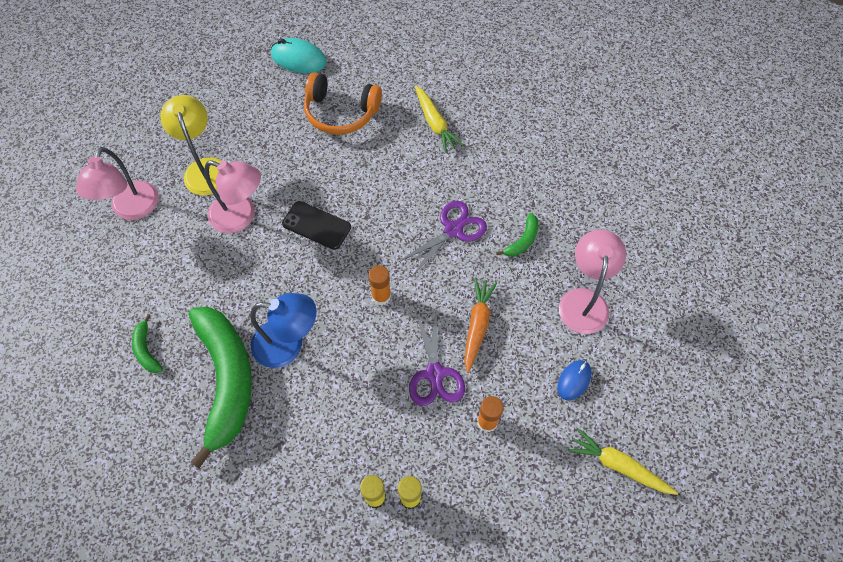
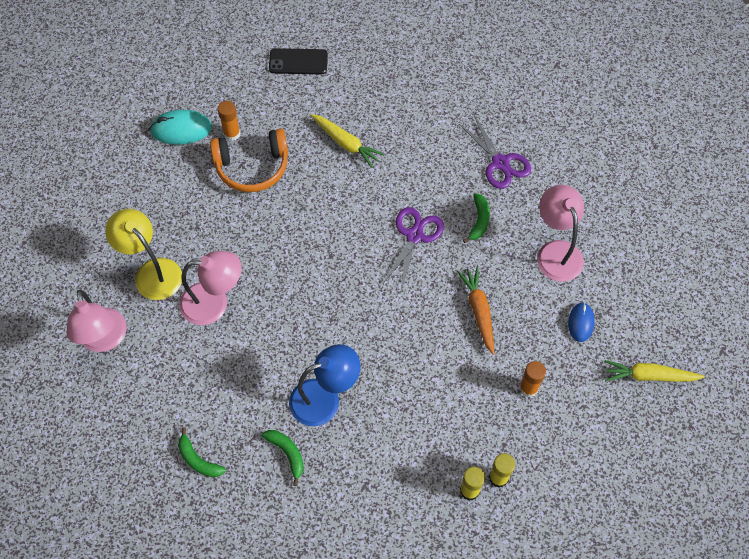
camera: 25 degrees left, 0 degrees up
green banana [189,307,252,469] -> green banana [262,430,304,486], size x0.41
black phone [282,201,351,250] -> black phone moved to [269,48,328,74]
orange glue stick [368,265,391,306] -> orange glue stick moved to [218,101,241,141]
purple scissors [409,307,465,406] -> purple scissors moved to [459,115,531,189]

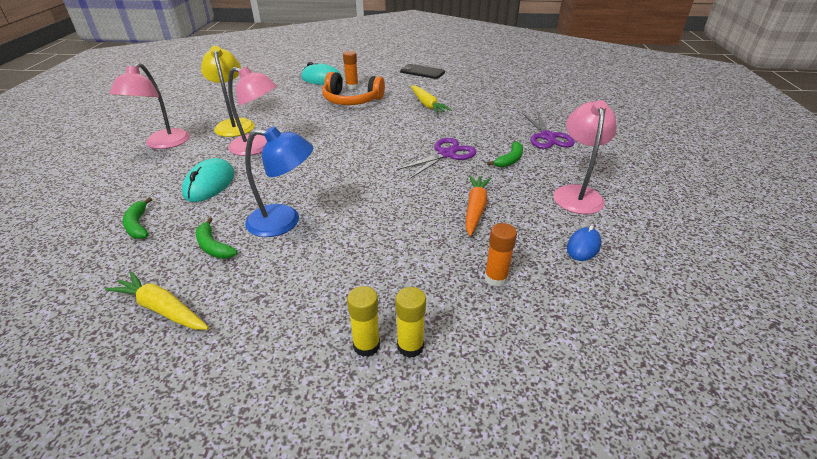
camera: 25 degrees right, 25 degrees down
green banana [262,430,304,486] -> green banana turned 150 degrees clockwise [196,218,238,259]
yellow carrot [604,360,705,382] -> yellow carrot moved to [105,272,209,330]
none -> turquoise mouse [182,158,235,202]

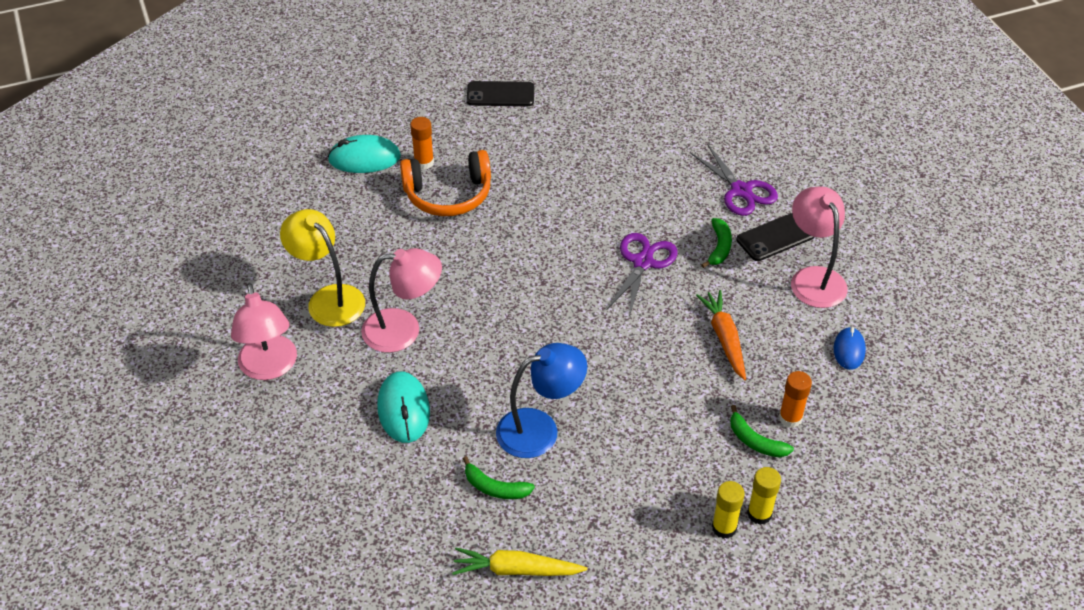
camera: 25 degrees left, 10 degrees up
green banana [123,197,152,239] -> green banana moved to [730,405,794,457]
yellow carrot [411,85,451,114] -> none
none -> black phone [737,213,814,261]

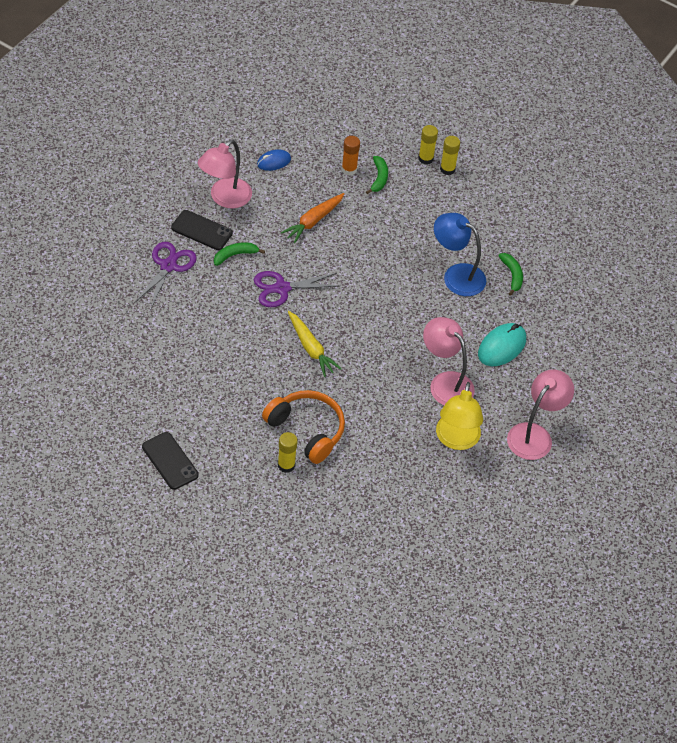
camera: 130 degrees left, 5 degrees up
turquoise mouse [328,135,401,173] -> none
orange glue stick [410,117,434,170] -> yellow glue stick [278,432,298,473]
yellow carrot [452,547,587,576] -> yellow carrot moved to [288,311,342,377]

